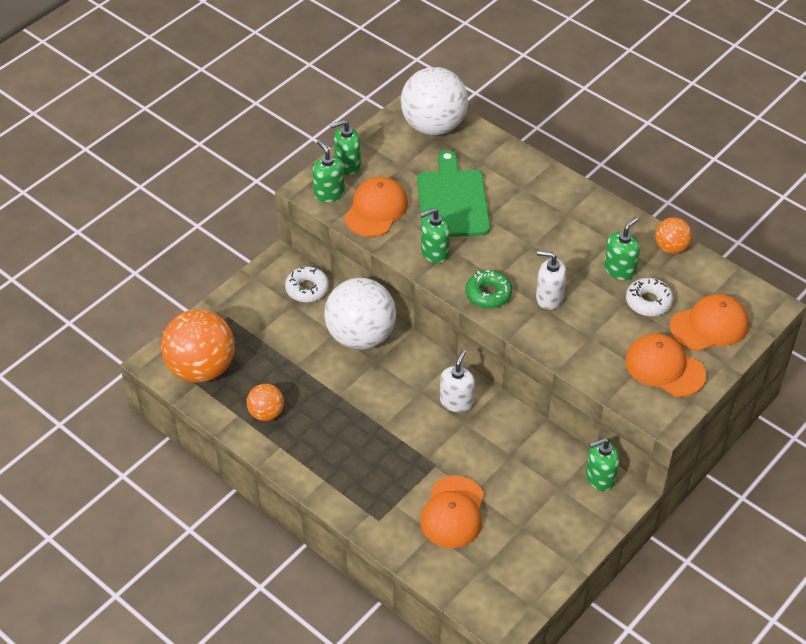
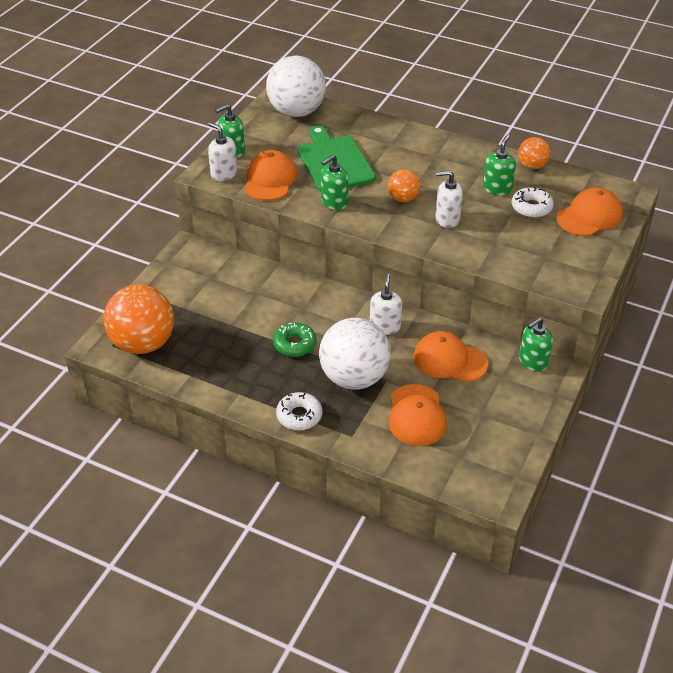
camera: 15 degrees left, 5 degrees down
orange ball [247,384,284,421] -> orange ball moved to [388,169,420,202]
white donut [285,266,329,302] -> white donut moved to [276,392,322,430]
green soap dispenser [312,140,345,202] -> white soap dispenser [208,122,237,181]
white ball [324,278,396,350] -> white ball moved to [319,318,391,389]
green donut [465,270,512,309] -> green donut moved to [273,323,316,357]
orange cap [625,334,706,397] -> orange cap moved to [414,331,488,382]

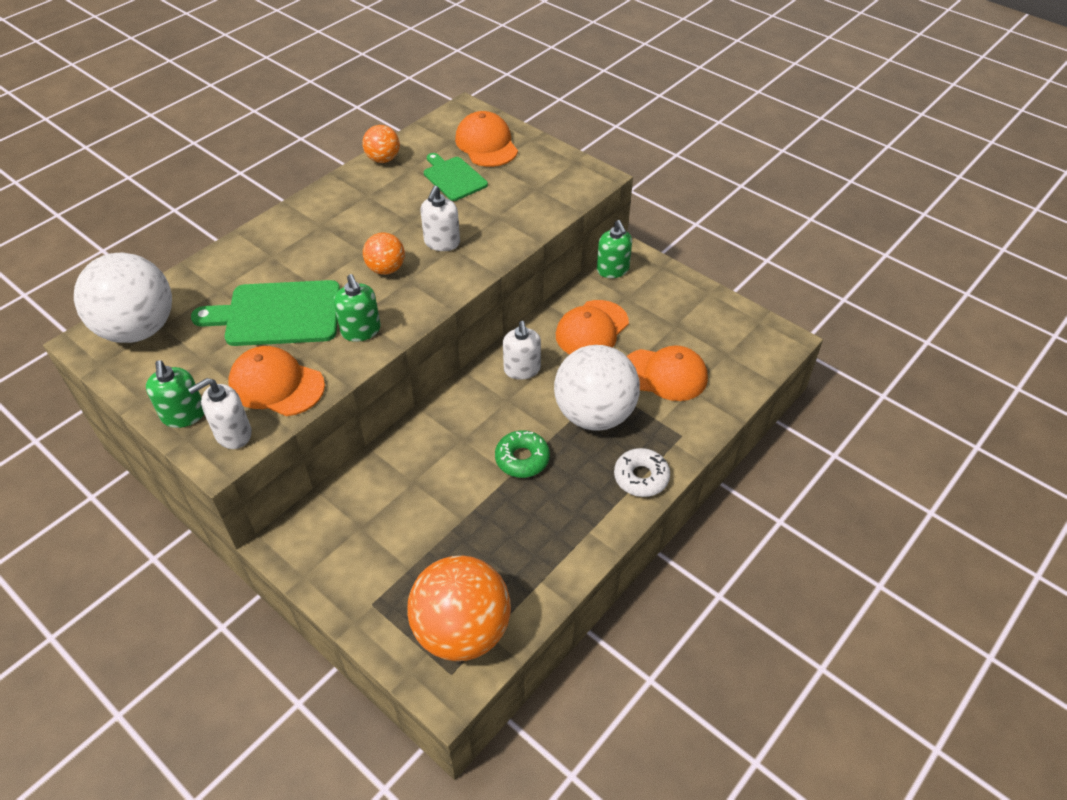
camera: 75 degrees left, 5 degrees up
white soap dispenser [370,273,402,335] -> white soap dispenser turned 120 degrees counterclockwise [503,321,541,380]
green soap dispenser [483,135,516,196] -> none
white donut [512,187,554,218] -> green cutting board [424,153,488,201]

